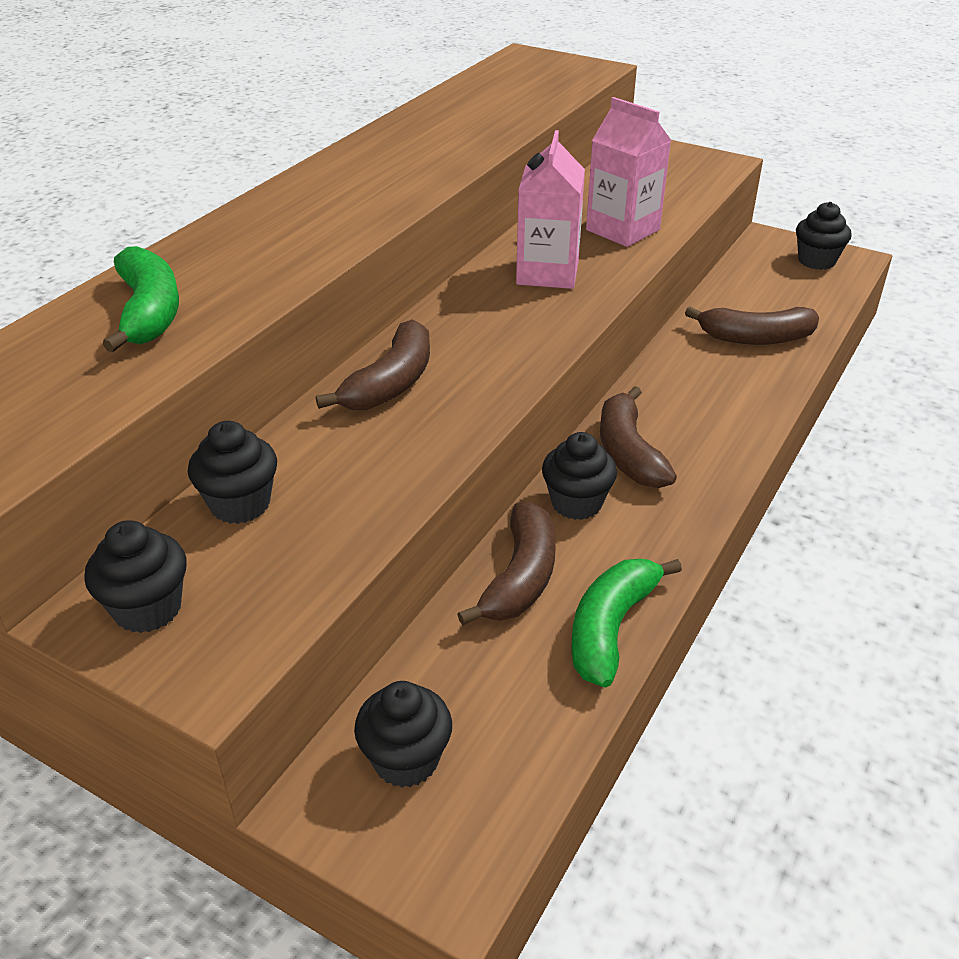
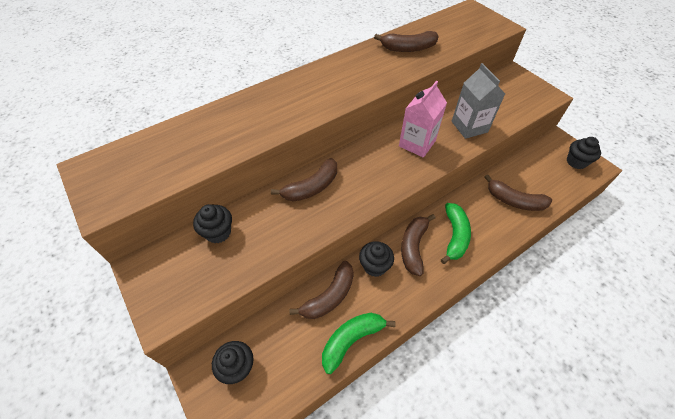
camera: 25 degrees right, 15 degrees up
black cupcake [84,520,187,633] -> none
green banana [103,246,179,353] -> green banana moved to [441,203,471,264]
pink carton [586,97,672,247] -> grey carton [451,63,505,139]
none -> brown banana [374,31,439,52]

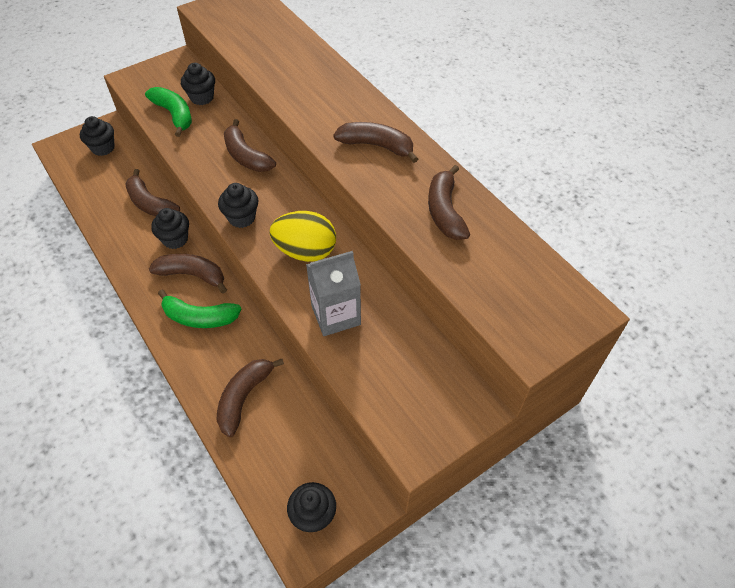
camera: 90 degrees right, 0 degrees up
green banana [322,313,396,374] -> green banana moved to [145,87,192,137]
pink carton [399,81,447,158] -> yellow egg [270,211,336,262]
none -> black cupcake [218,183,259,228]
none -> brown banana [333,122,418,163]

